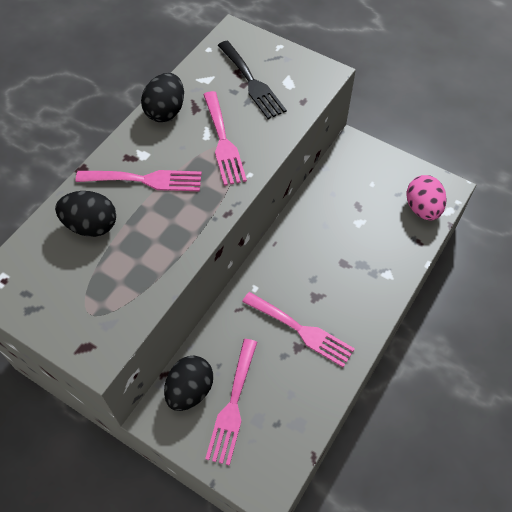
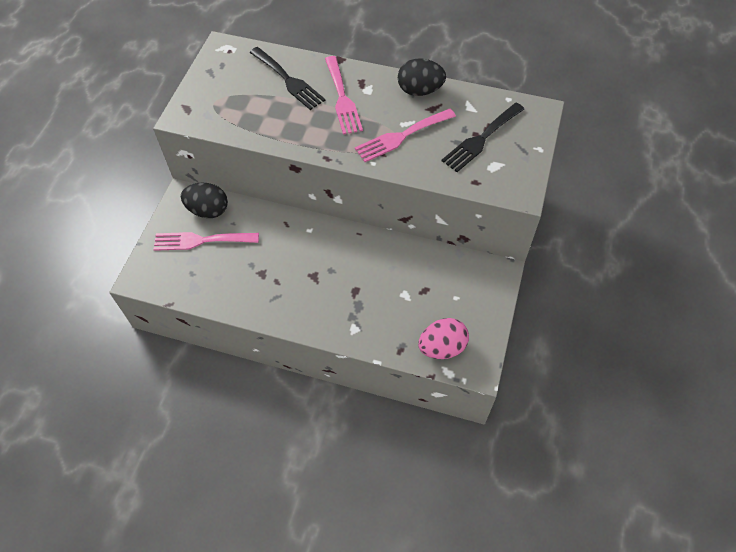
camera: 75 degrees right, 0 degrees up
black egg [55,191,116,237] -> black fork [249,47,325,110]
pink fork [242,292,355,367] -> none

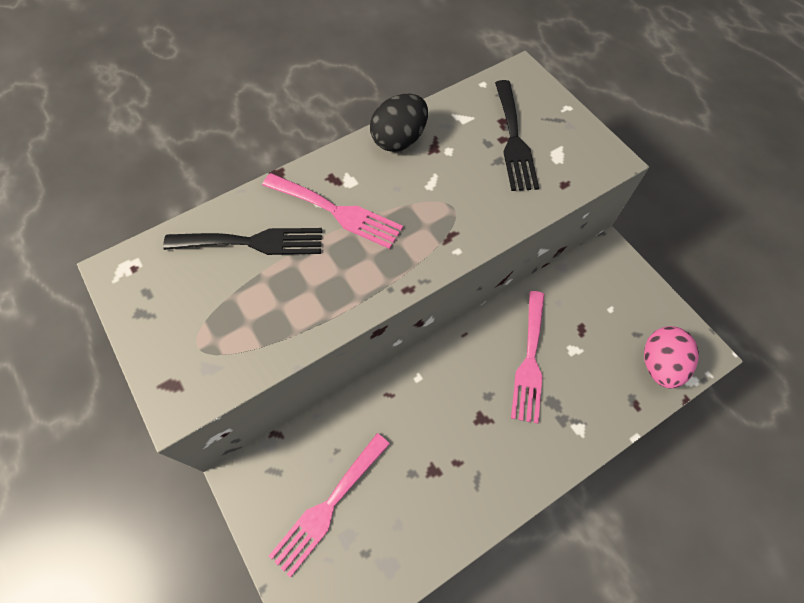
camera: 50 degrees left, 5 degrees up
black egg [181,183,228,218] -> none
pink fork [355,109,456,162] -> pink fork moved to [511,291,545,424]

